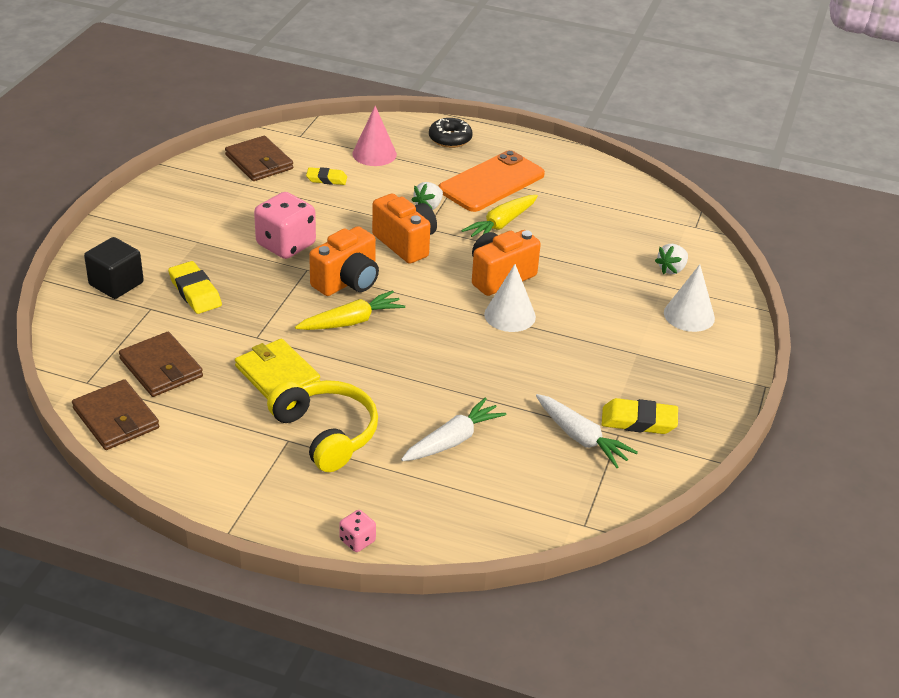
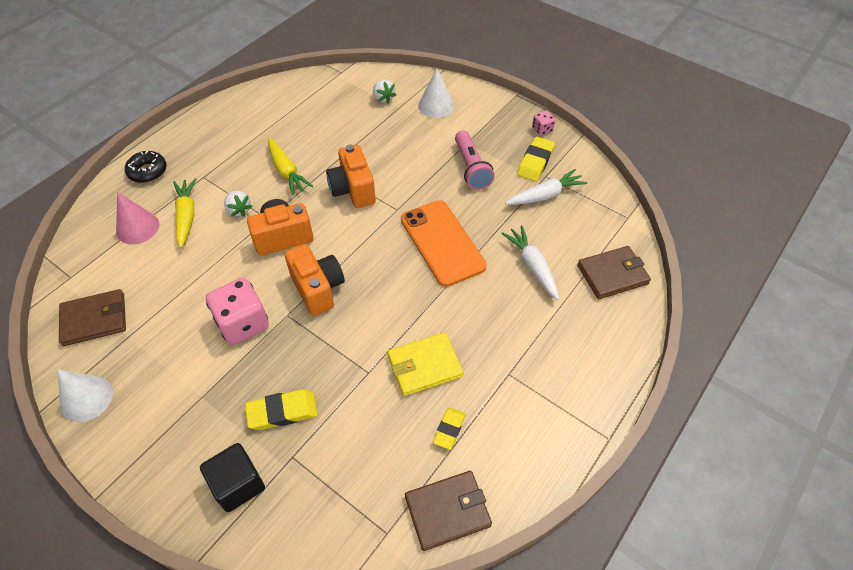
camera: 70 degrees left, 15 degrees up
brown wallet [119,332,203,397] -> brown wallet moved to [577,246,651,299]
yellow headphones [267,380,378,472] -> none
yellow carrot [295,290,405,330] -> yellow carrot moved to [173,178,196,248]
yellow eraser [306,167,347,185] -> yellow eraser moved to [433,408,466,450]
pink dice [339,510,376,552] -> pink dice moved to [532,111,555,135]
orange phone [438,150,545,212] -> orange phone moved to [401,200,487,287]
white cone [484,264,536,332] -> white cone moved to [57,369,113,422]
none -> pink flashlight [455,131,495,190]

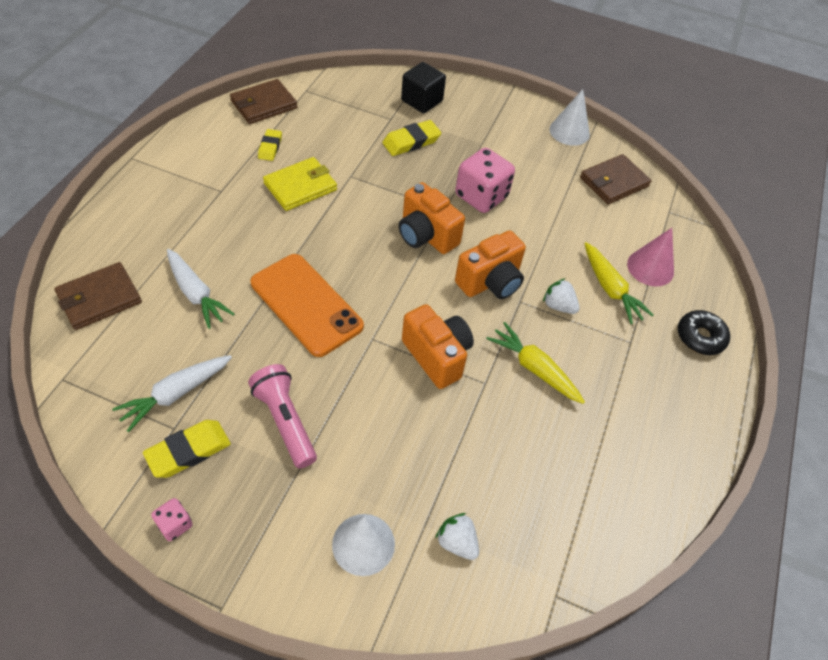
camera: 160 degrees right, 0 degrees up
yellow eraser [517,137,555,181] -> yellow eraser turned 45 degrees clockwise [143,420,231,478]

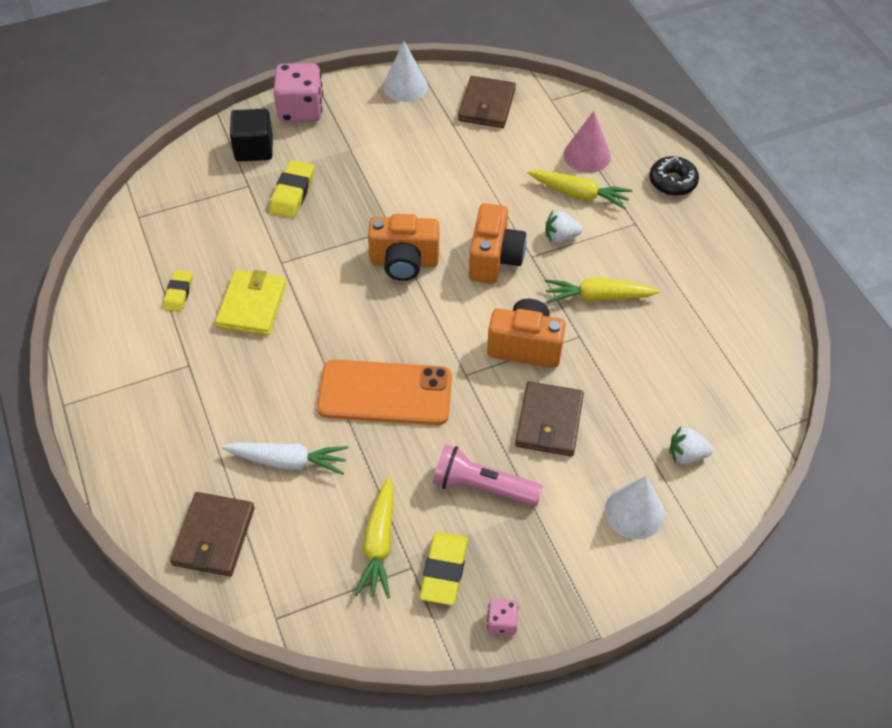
camera: 40 degrees left, 0 degrees up
white carrot [112,355,232,432] -> yellow carrot [355,477,394,598]
brown wallet [230,79,297,124] -> brown wallet moved to [515,381,584,456]
yellow eraser [258,129,282,161] -> yellow eraser turned 45 degrees clockwise [163,270,192,312]
pink dice [455,148,515,213] -> pink dice moved to [273,63,323,122]

